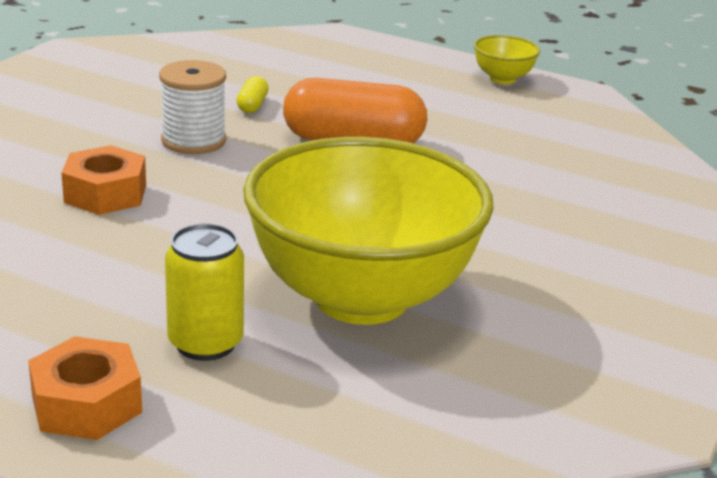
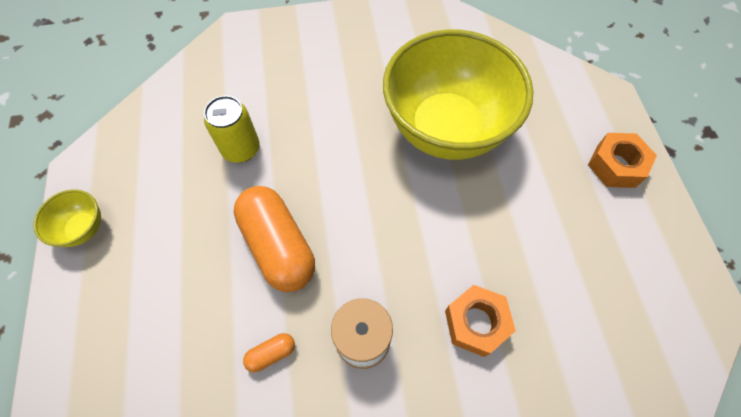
camera: 125 degrees left, 35 degrees up
yellow can [165,223,244,361] -> yellow can moved to [204,96,260,163]
yellow capsule [237,76,268,113] -> orange capsule [243,333,295,372]

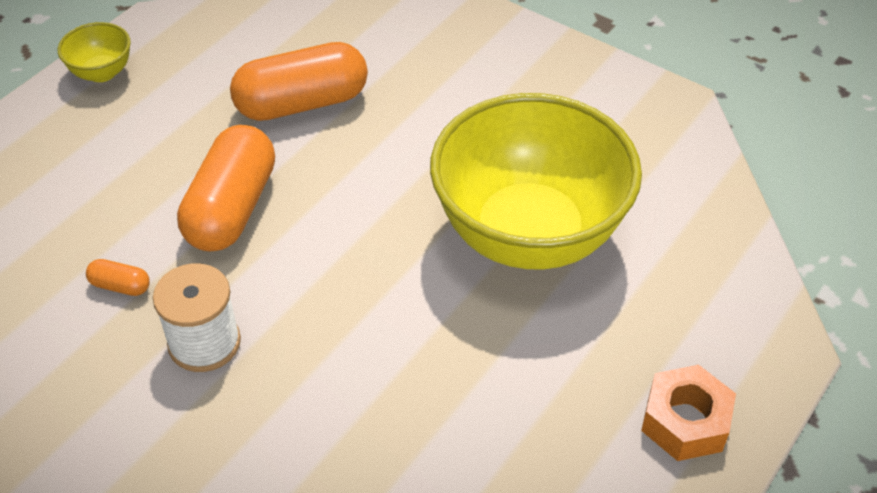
camera: 45 degrees right, 15 degrees down
yellow can [204,96,260,163] -> orange capsule [230,42,368,121]
orange nut [445,285,516,357] -> none

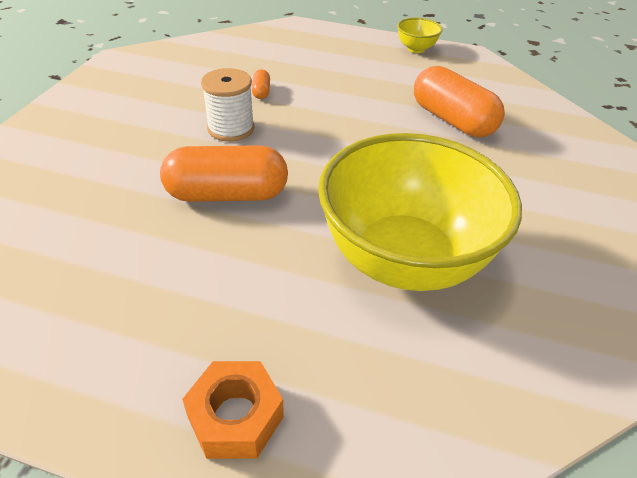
camera: 70 degrees right, 5 degrees down
orange capsule [177,125,275,252] -> orange capsule moved to [160,145,288,202]

